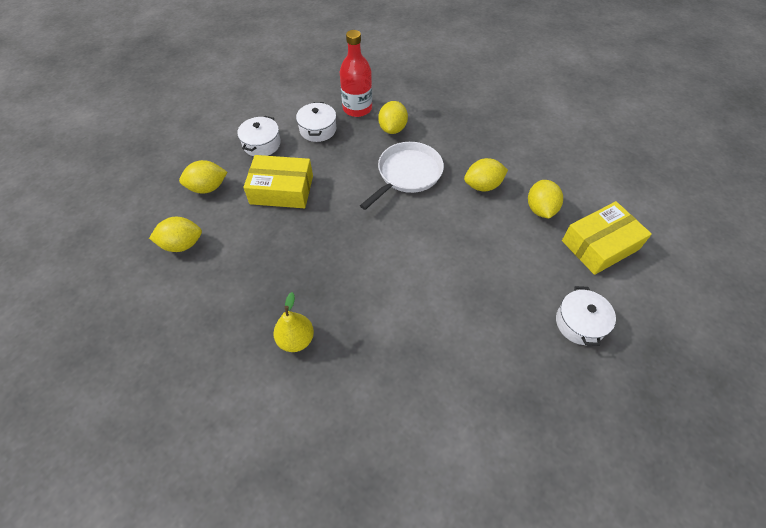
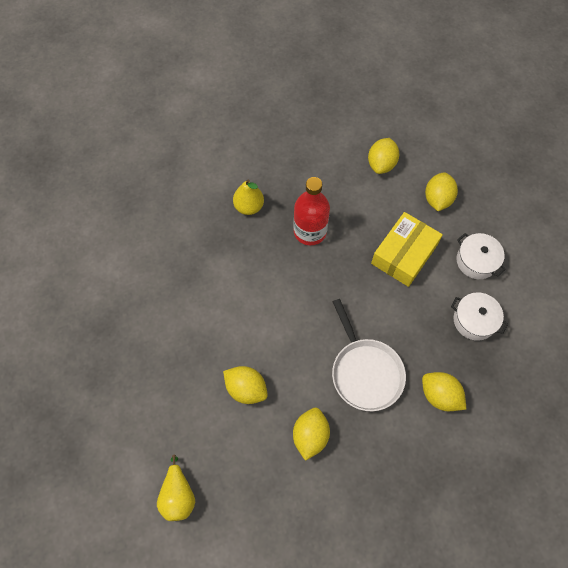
camera: 120 degrees right, 10 degrees up
red bottle [340,30,372,117] -> red bottle moved to [293,177,330,245]
yellow lemon [528,180,563,219] -> yellow lemon moved to [223,366,268,404]
white pot [556,286,616,346] -> none
yellow box [562,201,652,275] -> yellow pear [157,455,195,521]

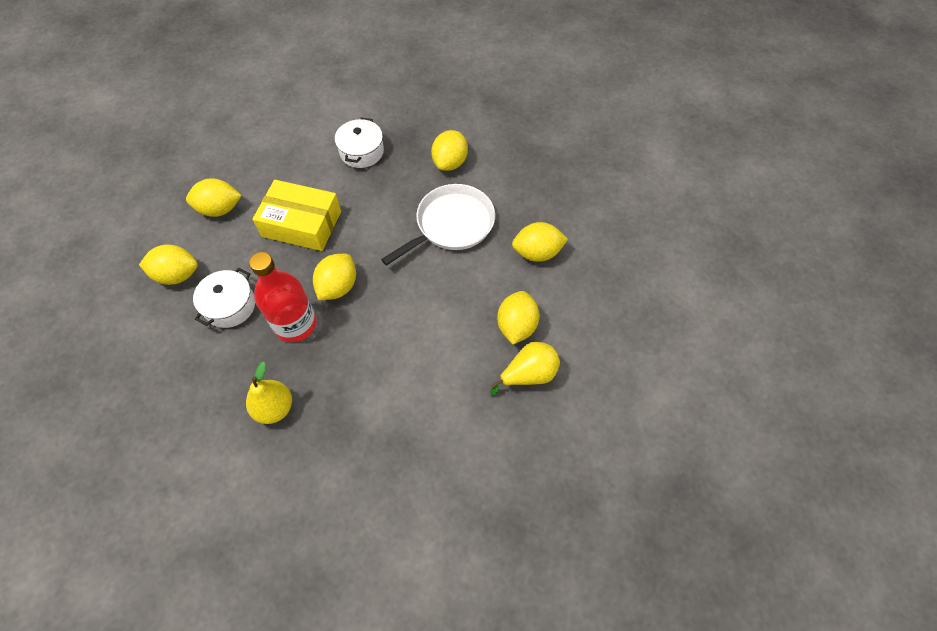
camera: 110 degrees left, 5 degrees down
yellow pear [157,455,195,521] -> yellow pear moved to [490,342,560,396]
white pot [456,233,506,279] -> white pot moved to [193,268,255,328]
none -> yellow lemon [313,254,356,301]

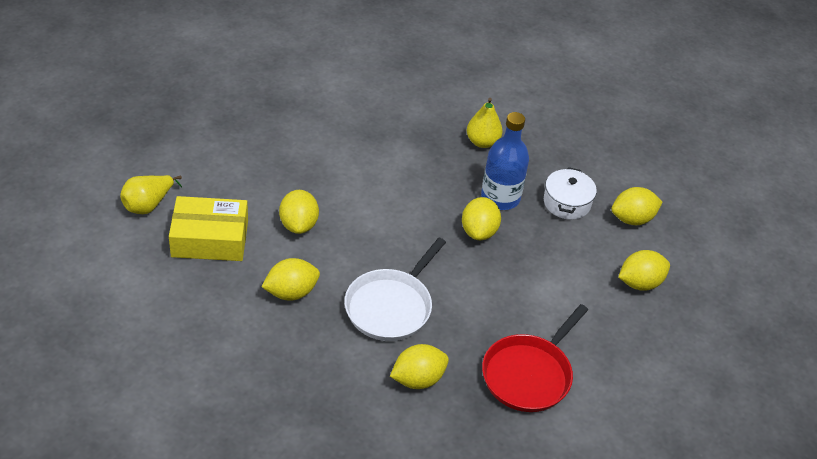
camera: 160 degrees right, 15 degrees down
red bottle [249,252,317,342] -> blue bottle [481,112,529,210]
yellow box [252,180,341,251] -> yellow box moved to [169,196,248,261]
white pot [335,118,384,168] -> red pan [482,304,588,412]
yellow lemon [431,130,468,171] -> yellow lemon turned 60 degrees clockwise [390,344,449,389]
yellow pear [490,342,560,396] -> yellow pear moved to [120,175,182,214]

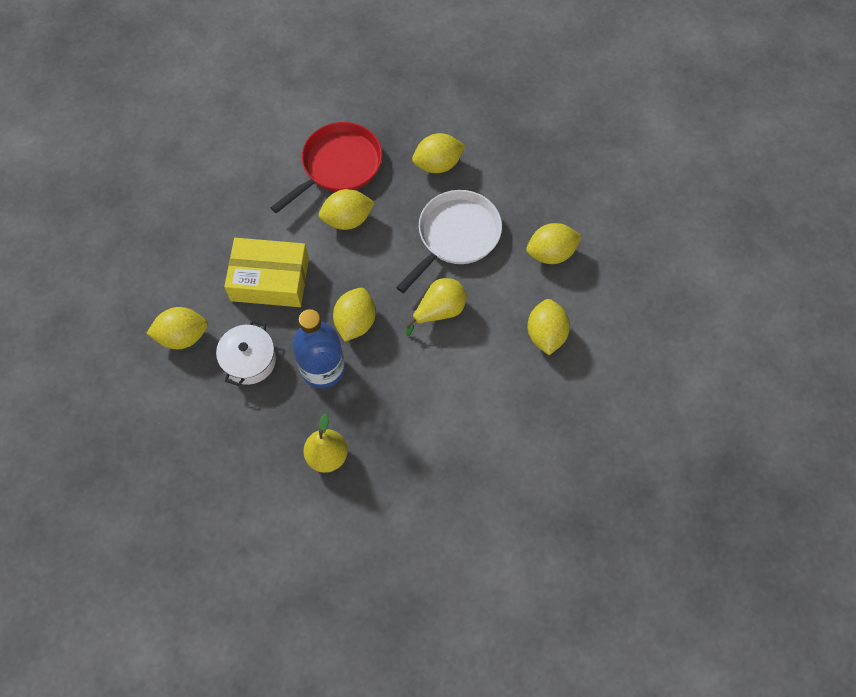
camera: 170 degrees left, 20 degrees up
yellow pear [120,175,182,214] -> yellow pear moved to [405,278,467,337]
yellow box [169,196,248,261] -> yellow box moved to [224,238,309,307]
yellow lemon [618,250,670,291] -> yellow lemon moved to [319,189,375,230]

